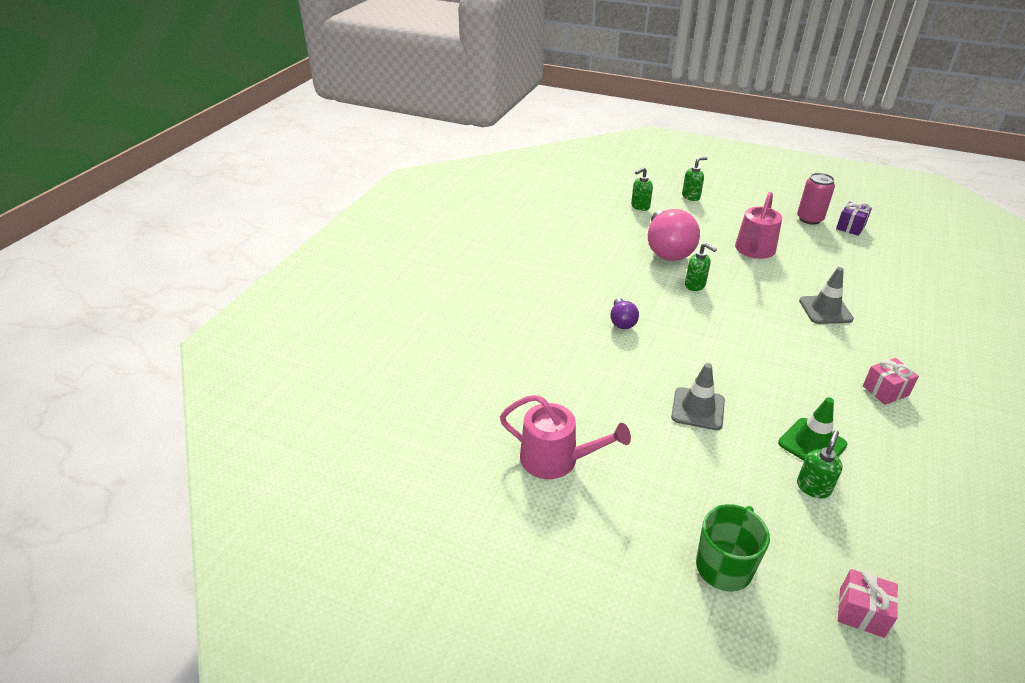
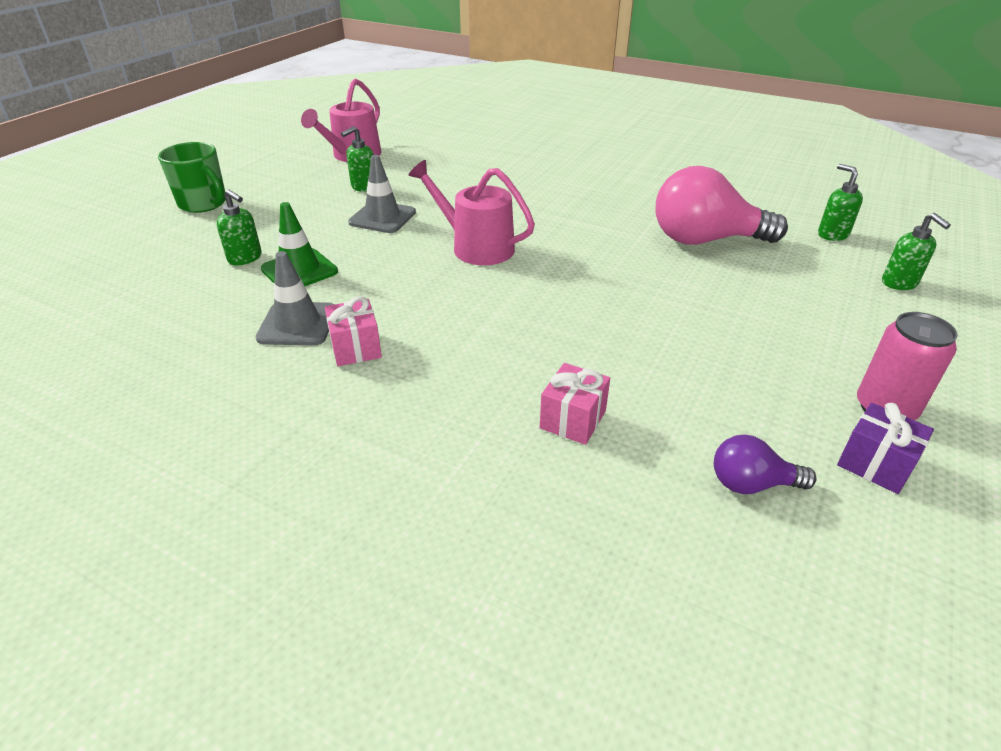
camera: 95 degrees right, 0 degrees up
purple light bulb [610,298,639,329] -> purple light bulb moved to [714,435,817,494]
green soap dispenser [685,243,717,291] -> green soap dispenser moved to [341,126,374,192]
pink watering can [735,192,782,259] -> pink watering can moved to [408,160,535,265]
grey traffic cone [799,267,854,324] -> grey traffic cone moved to [256,251,335,346]
pink gift [838,569,898,638] -> pink gift moved to [540,363,610,445]

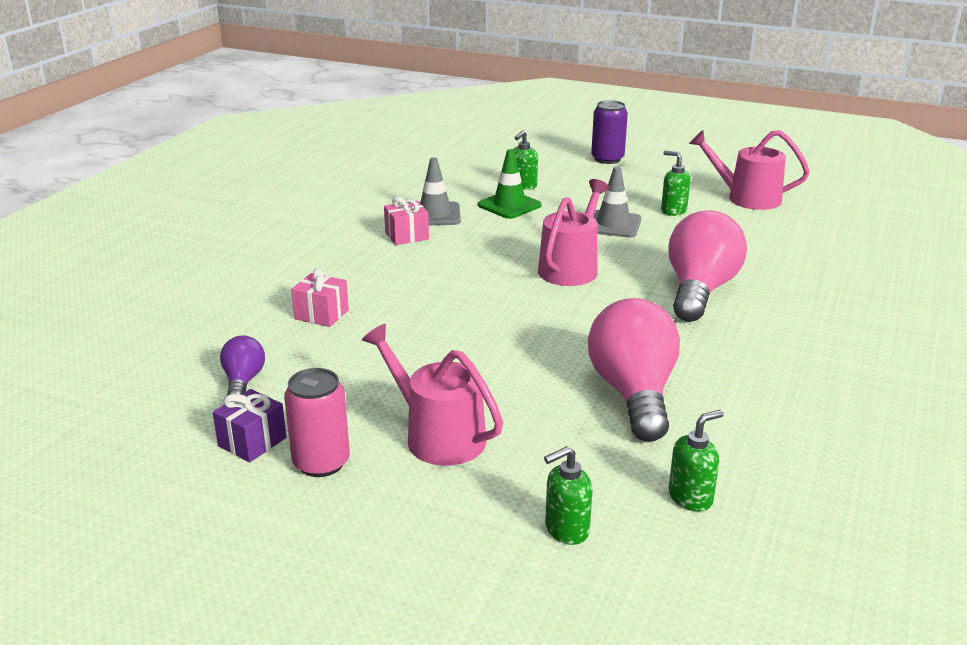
camera: 85 degrees right, 10 degrees down
green mug [158,142,226,213] -> purple can [591,100,628,164]
none -> pink watering can [362,324,503,466]
none -> pink light bulb [668,210,747,322]

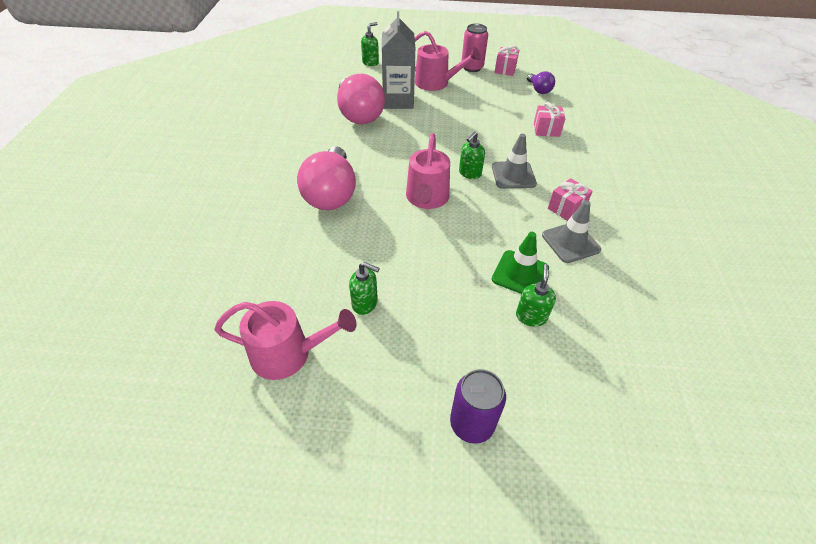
camera: 160 degrees right, 20 degrees up
purple gift [213,389,286,462] -> pink gift [494,46,519,76]
grey traffic cone [594,166,642,238] -> grey traffic cone moved to [492,134,537,189]
green soap dispenser [669,410,724,512] -> green soap dispenser moved to [459,132,485,179]
none -> grey carton [382,11,415,109]

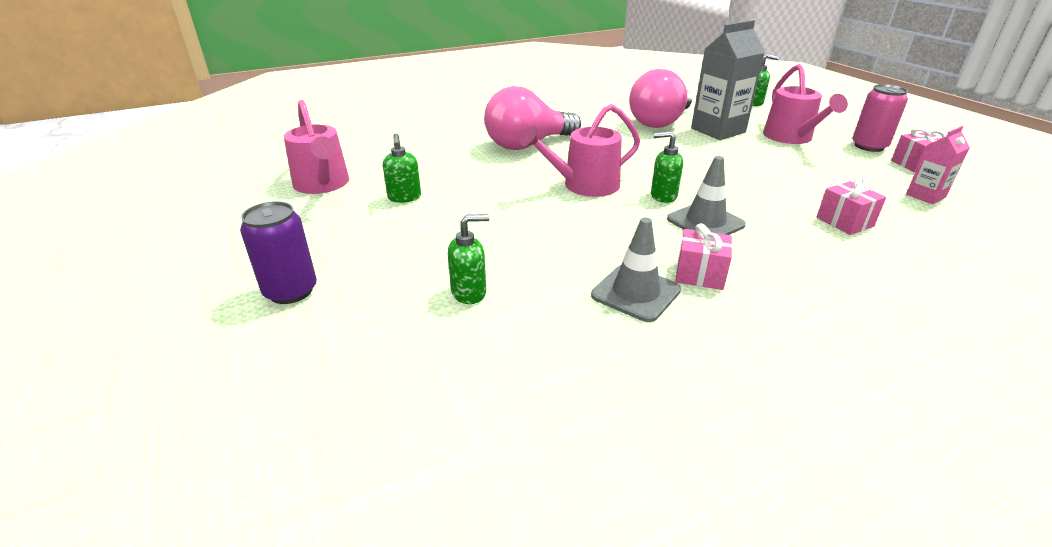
camera: 60 degrees right, 15 degrees down
green traffic cone [492,232,549,294] -> none
purple light bulb [527,71,555,94] -> pink carton [906,126,970,204]

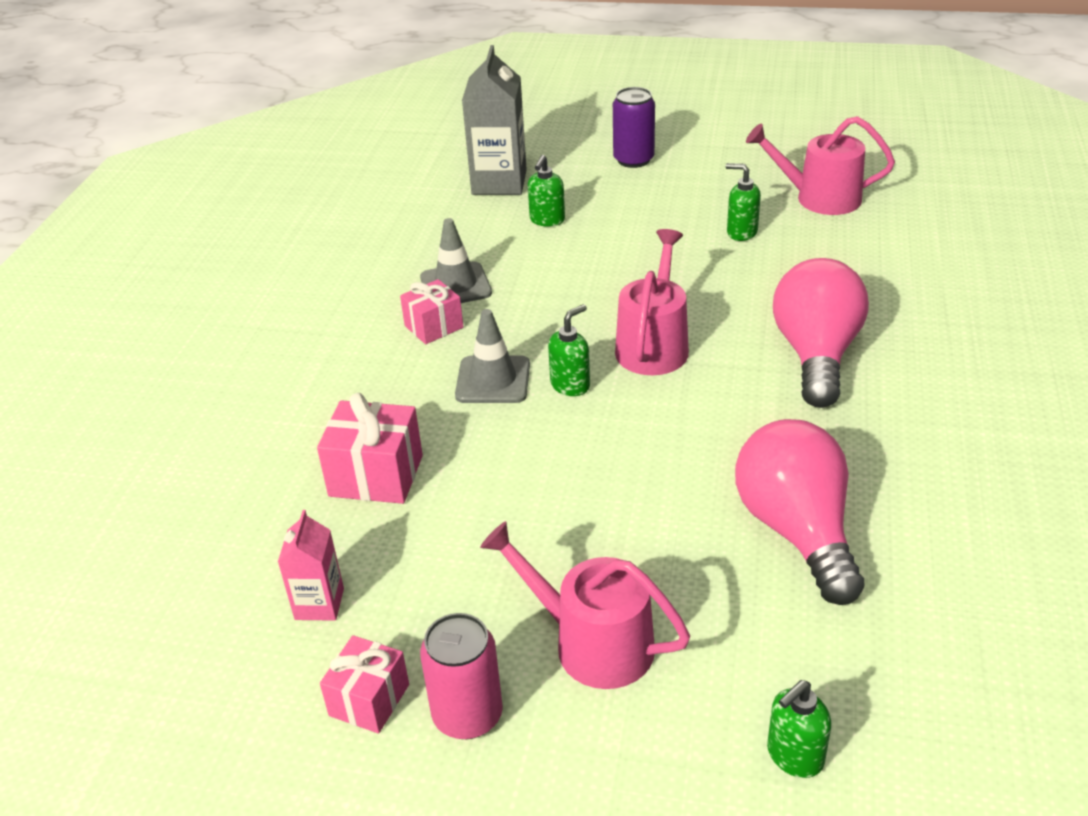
camera: 130 degrees right, 5 degrees up
grey carton [691,20,765,140] -> grey carton moved to [462,45,527,195]
pink gift [817,177,886,235] -> pink gift [317,393,423,504], size x1.50

